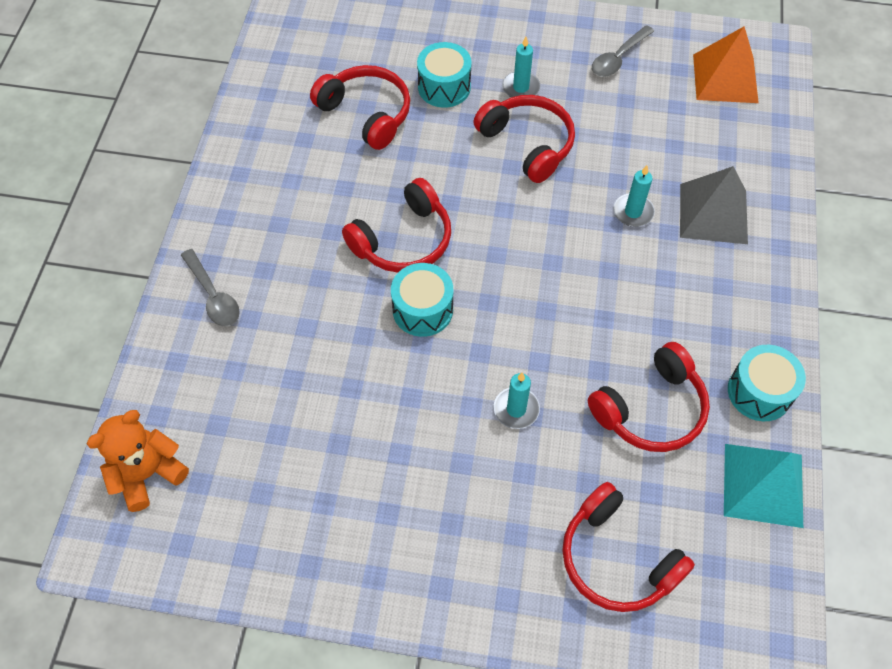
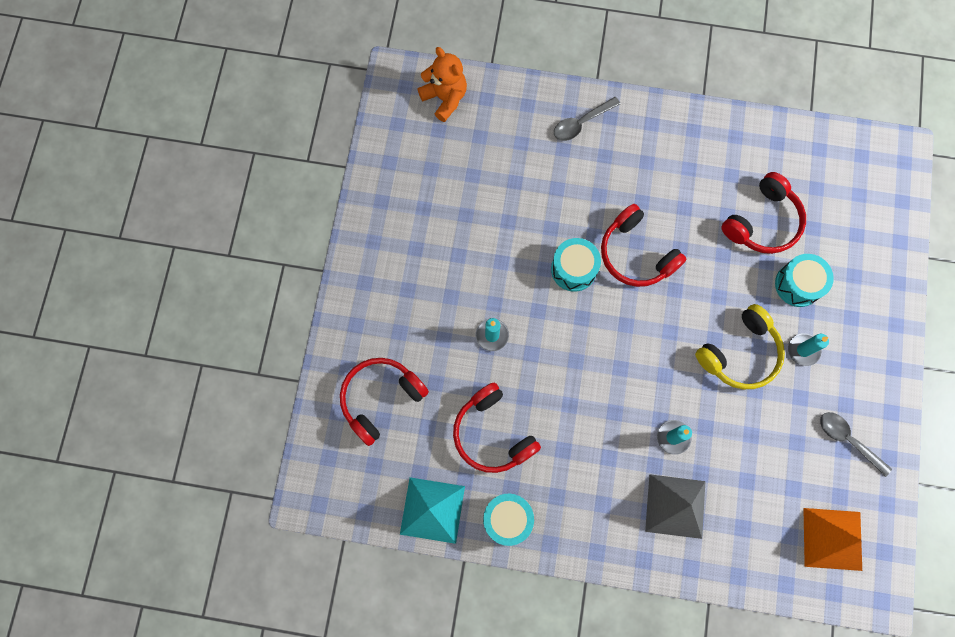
camera: 90 degrees right, 15 degrees up
red headphones [474,95,575,183] -> yellow headphones [695,304,785,389]

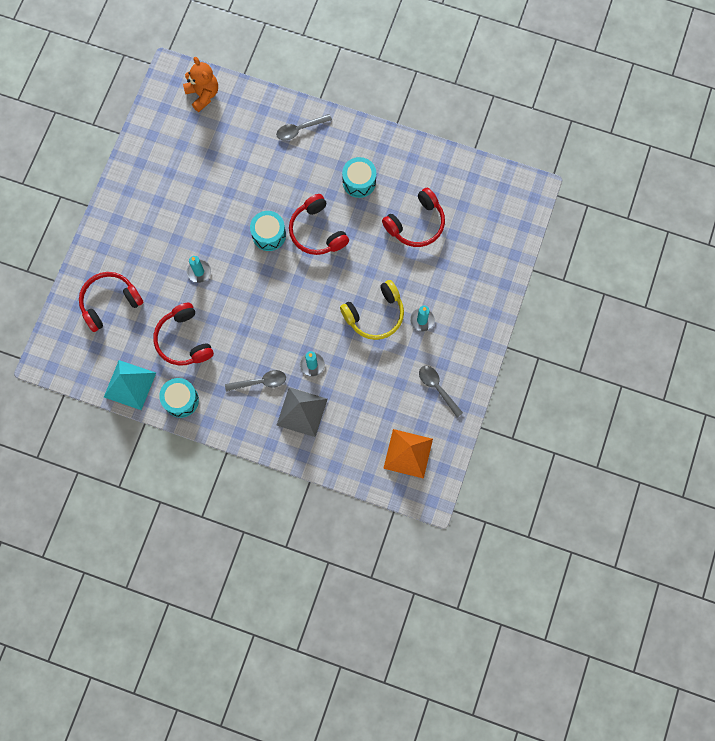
camera: 10 degrees right, 0 degrees up
turquoise drum [775,254,834,307] -> turquoise drum moved to [342,157,376,198]
none -> grey spoon [225,370,286,392]

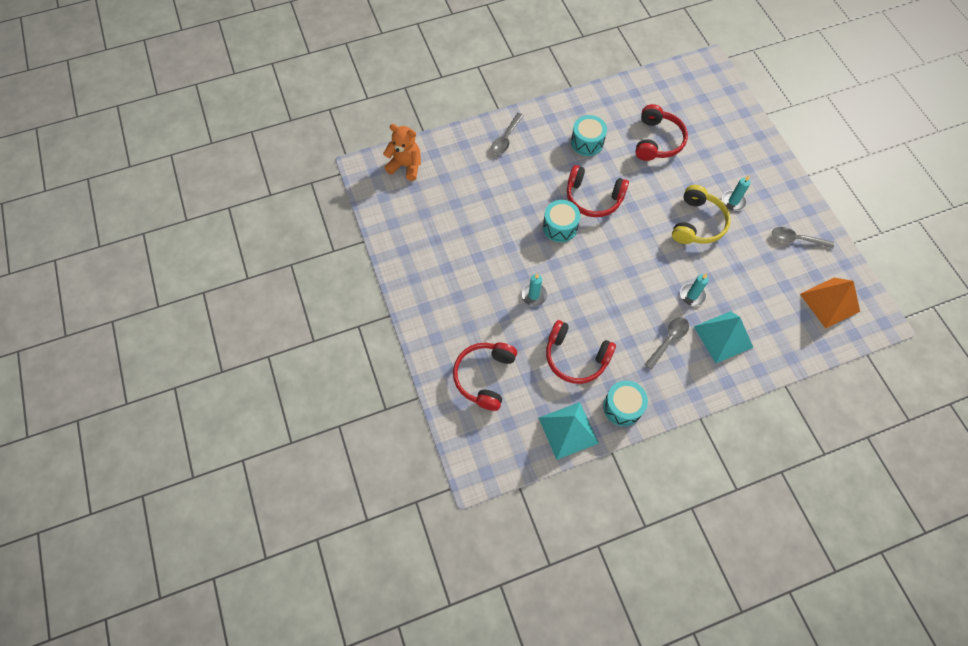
camera: 40 degrees left, 10 degrees down
grey pyramid [276,387,328,437] -> turquoise pyramid [694,311,753,363]

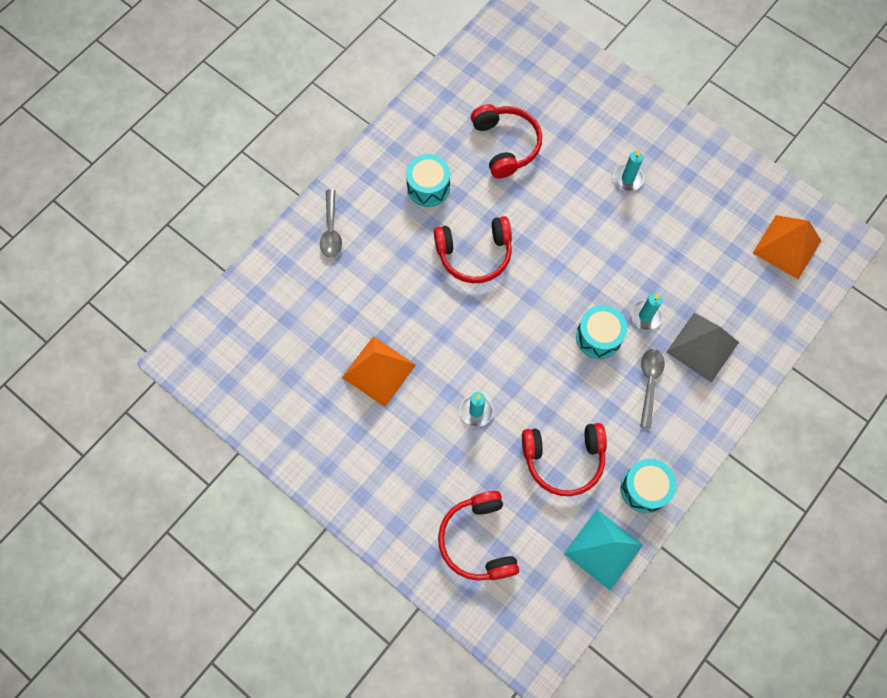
camera: 30 degrees left, 5 degrees up
orange teddy bear [383,124,421,181] -> none
turquoise drum [543,200,580,242] -> turquoise drum moved to [576,305,627,359]
yellow headphones [672,185,731,244] -> none
turquoise pyramid [694,311,753,363] -> grey pyramid [666,313,739,383]
grey spoon [772,227,834,248] -> none
none -> orange pyramid [342,336,416,407]

